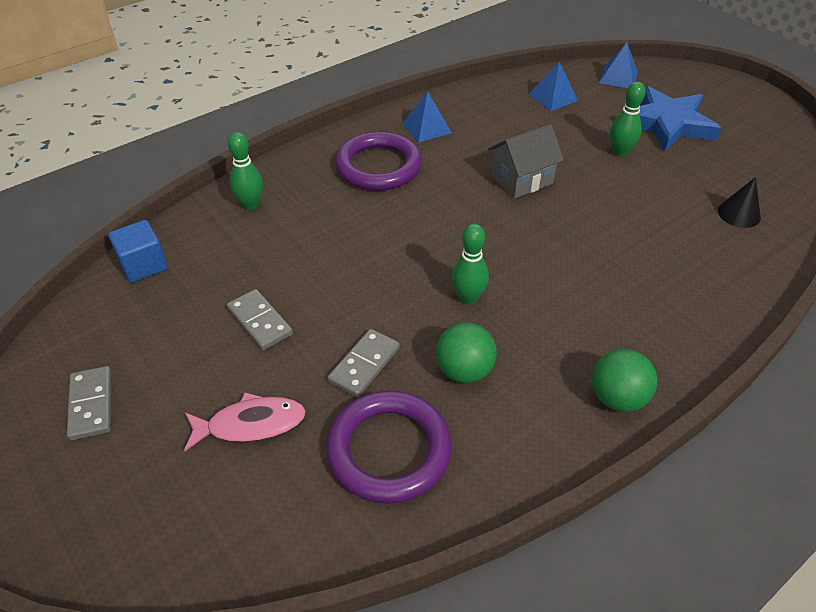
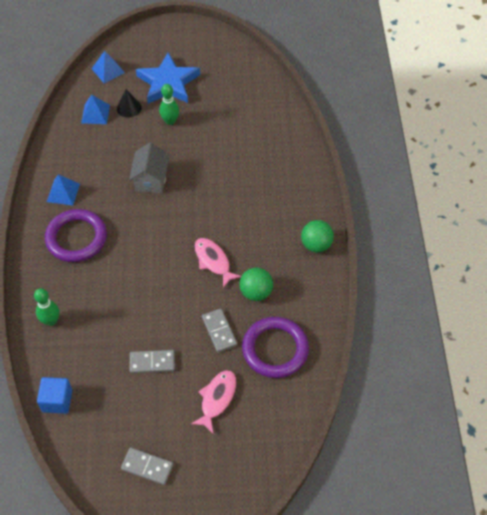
camera: 55 degrees left, 10 degrees up
green bowling pin [451,224,489,304] -> pink fish [194,238,241,288]
black cone [718,177,761,228] -> black cone moved to [117,89,142,118]

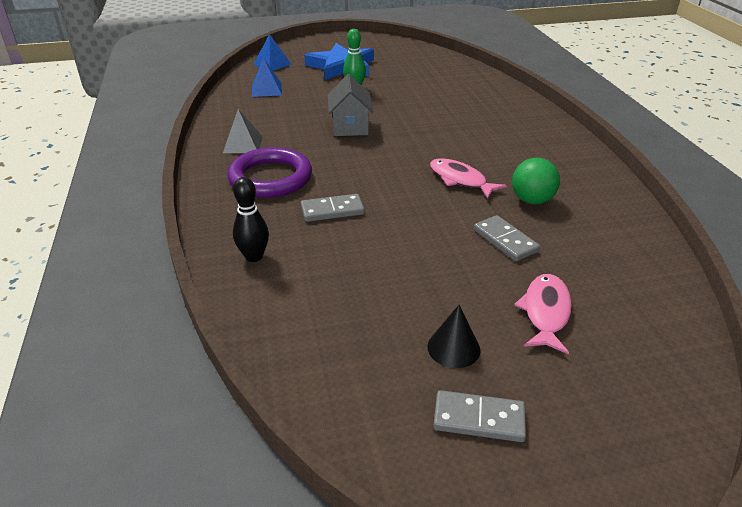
camera: 10 degrees left, 20 degrees down
green bowling pin [34,288,59,326] -> black bowling pin [233,177,269,262]
blue cube [37,377,72,414] -> none
blue pyramid [47,174,80,206] -> grey pyramid [223,109,263,153]
black cone [117,89,142,118] -> black cone moved to [427,305,481,368]
grey domino [129,350,175,374] -> grey domino moved to [301,194,365,222]
purple ring [242,317,309,378] -> none
green ball [301,220,334,252] -> none

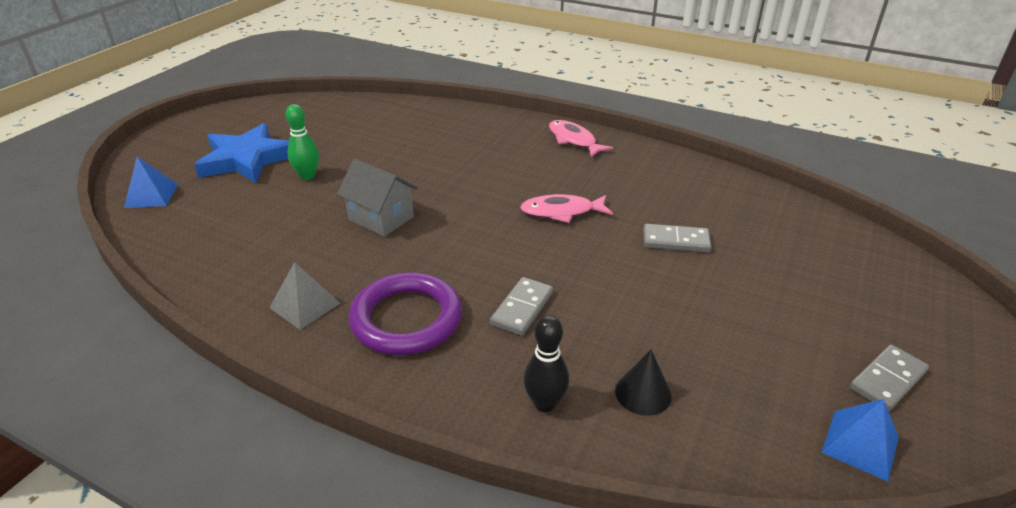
camera: 50 degrees left, 0 degrees up
blue pyramid [252,58,282,97] -> blue pyramid moved to [821,399,899,482]
black cone [427,305,481,368] -> black cone moved to [615,349,672,416]
green ball [512,158,560,204] -> none
pink fish [514,274,572,354] -> pink fish moved to [549,120,613,158]

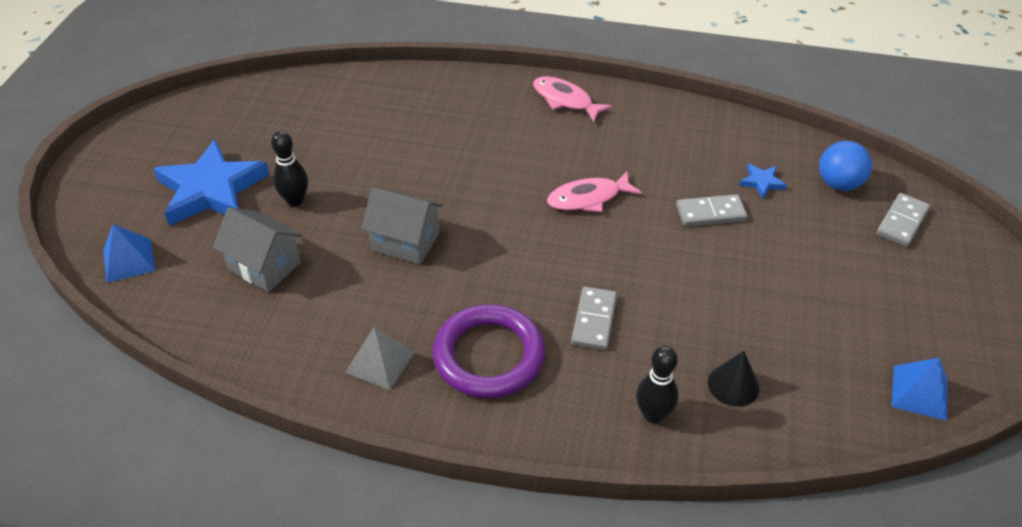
camera: 15 degrees left, 10 degrees up
green bowling pin [285,104,319,180] -> black bowling pin [271,131,308,206]
grey domino [850,345,929,411] -> grey domino moved to [876,193,930,247]
none -> grey house [213,207,302,292]
none -> blue star [739,164,787,198]
none -> blue ball [819,141,872,191]

